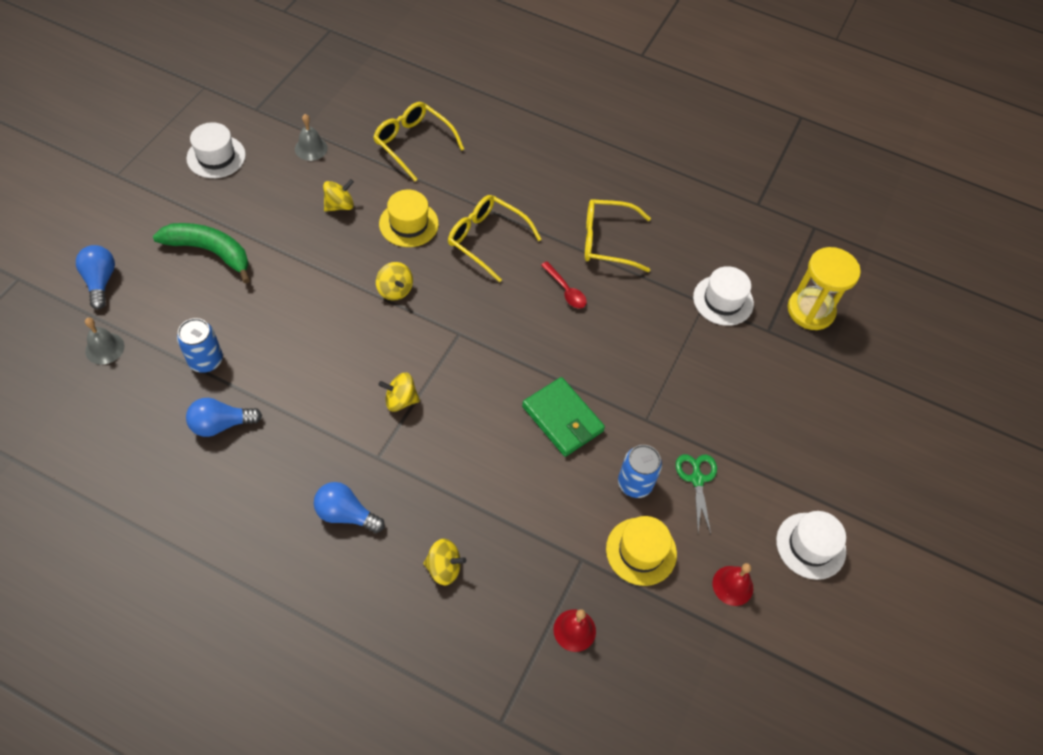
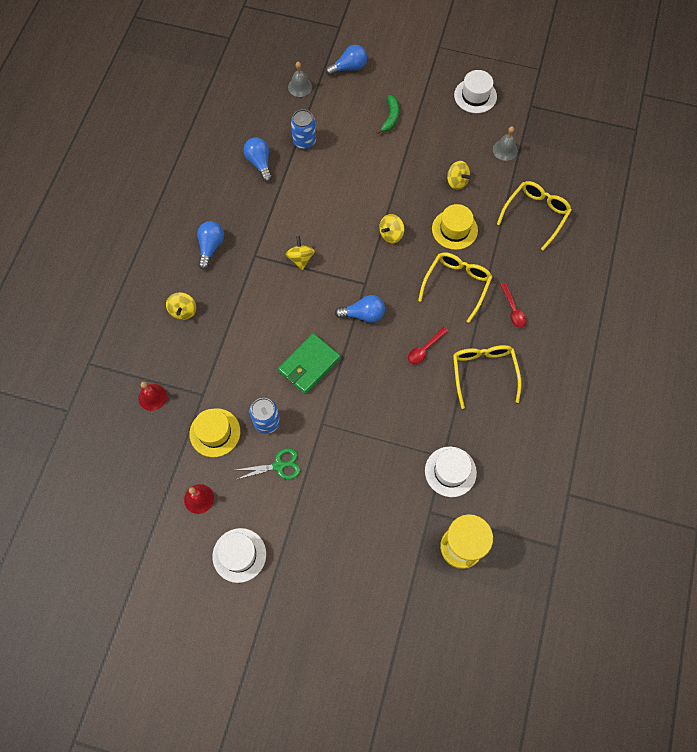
camera: 85 degrees right, 10 degrees up
green banana [153,223,250,284] -> green banana [376,95,399,134], size x0.61
none -> blue light bulb [335,295,385,323]
none -> red spoon [500,283,526,328]

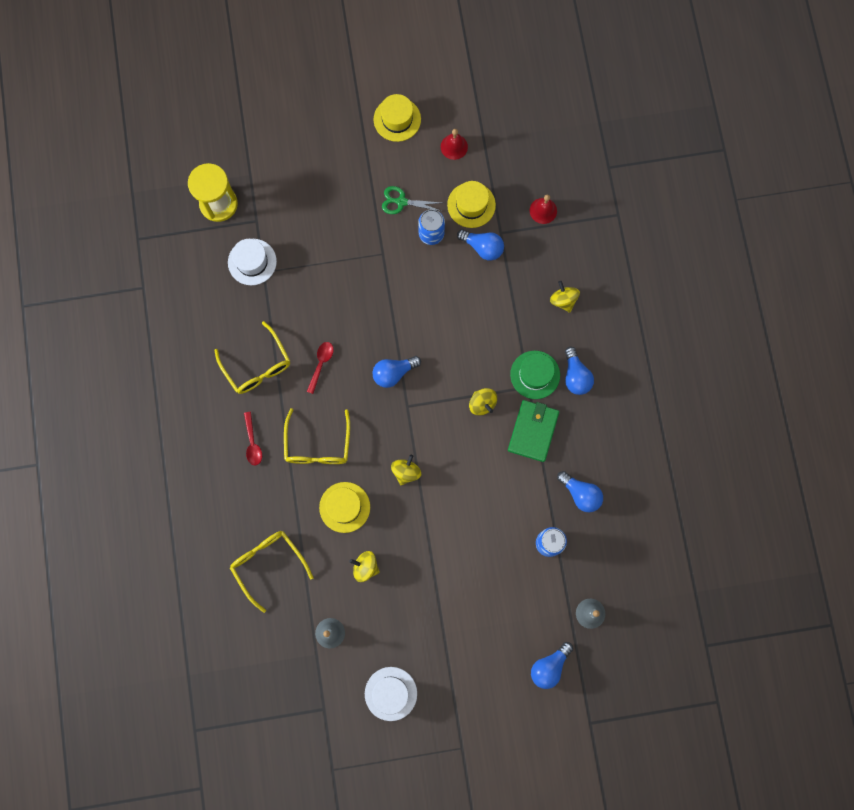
camera: 155 degrees right, 10 degrees up
white hat [212,528,266,583] -> yellow hat [374,94,421,142]
green scissors [235,448,300,480] -> green scissors turned 45 degrees clockwise [382,186,441,214]
green wallet [278,333,340,394] -> green wallet moved to [508,400,559,462]
green banana [376,95,399,134] -> none
yellow glasses [497,181,572,251] -> yellow glasses turned 135 degrees clockwise [230,531,314,613]
red spoon [500,283,526,328] -> red spoon turned 150 degrees counterclockwise [244,412,262,465]
none -> blue light bulb [457,229,504,261]
none -> green hat [510,351,560,399]

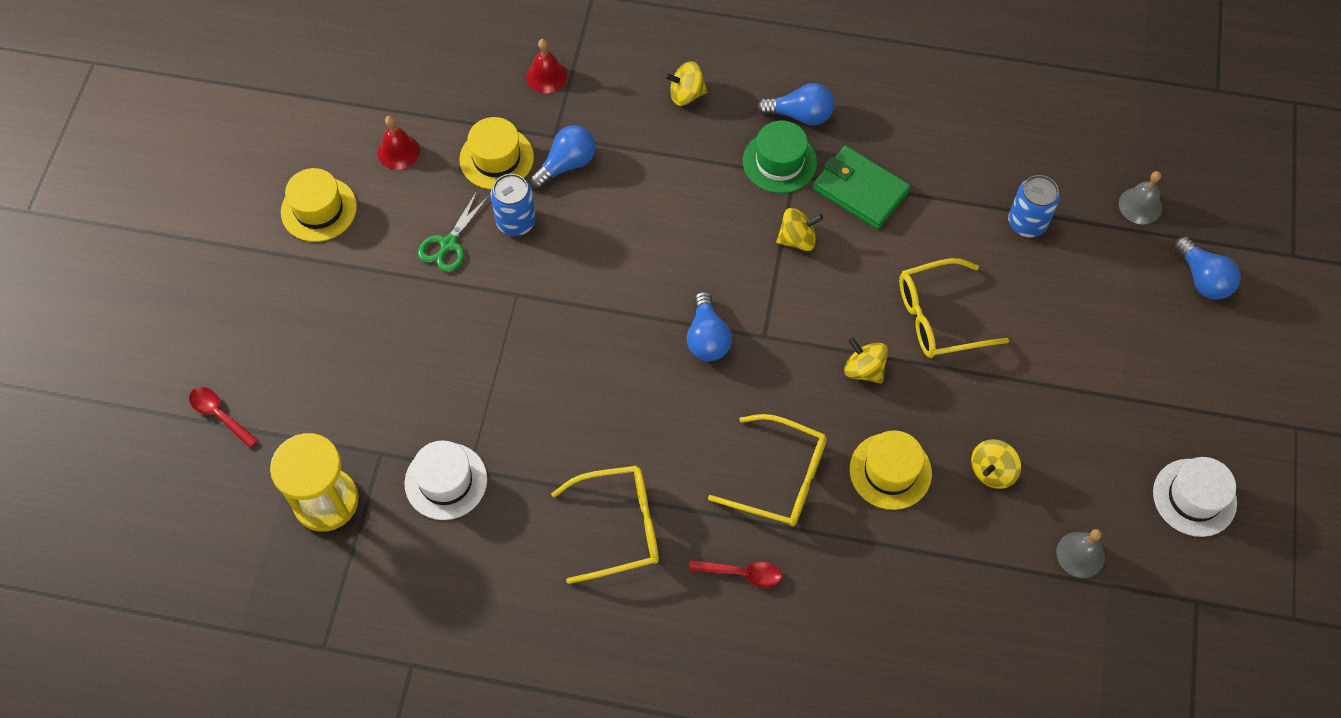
camera: 70 degrees left, 15 degrees down
yellow glasses [230,531,314,613] -> yellow glasses moved to [899,258,1009,358]
red spoon [307,342,333,394] -> red spoon moved to [189,387,258,448]
blue light bulb [557,471,603,512] -> none

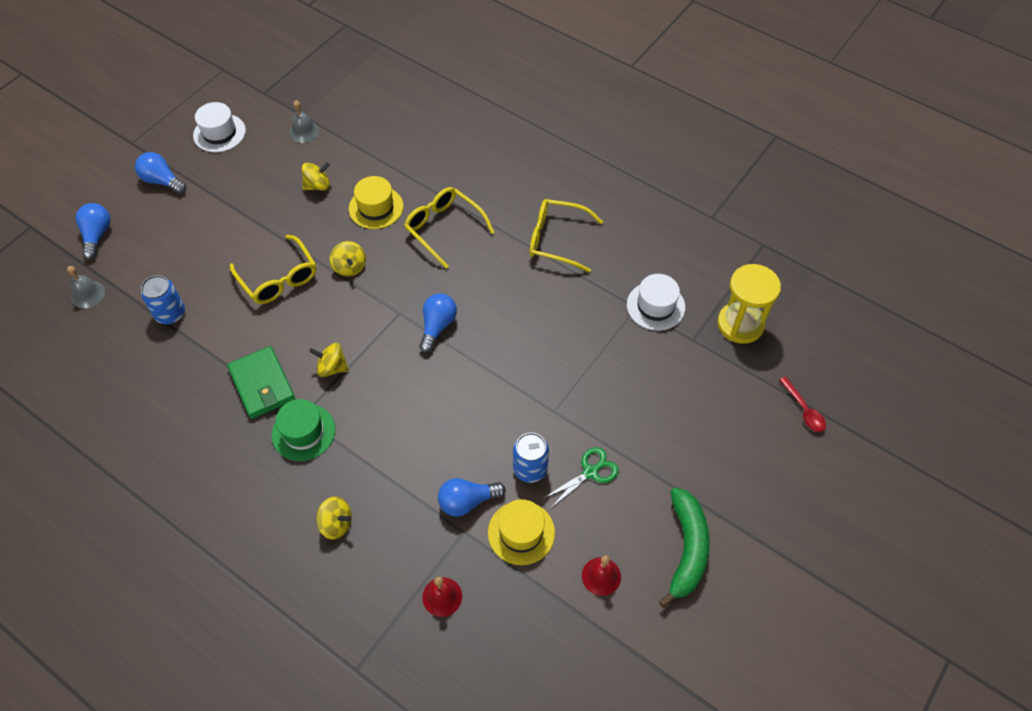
camera: 155 degrees left, 5 degrees down
yellow hat [281,168,357,242] -> green banana [659,488,710,608]
red spoon [689,560,782,588] -> none
blue light bulb [757,83,834,126] -> blue light bulb moved to [135,152,186,194]
yellow glasses [899,258,1009,358] -> yellow glasses turned 45 degrees clockwise [230,235,316,304]

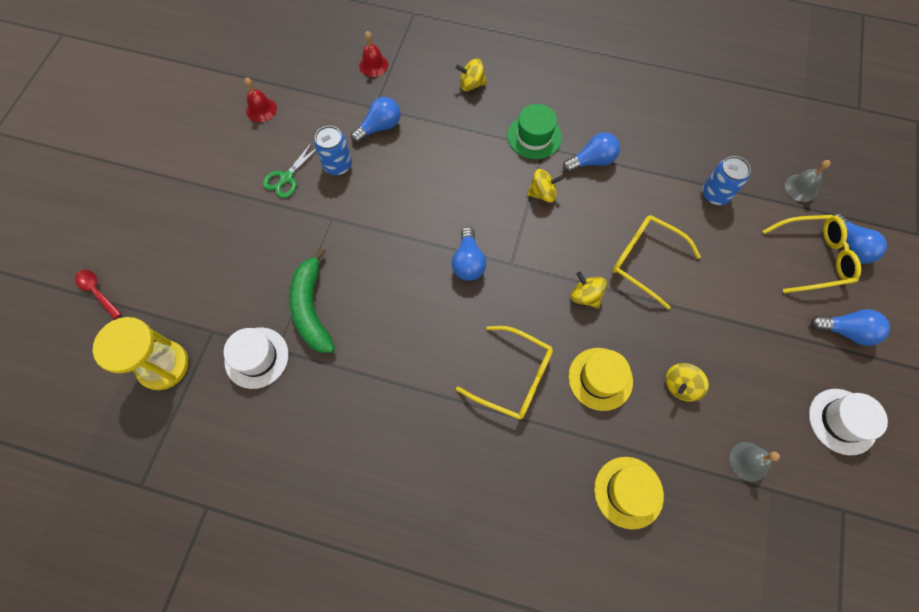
camera: 160 degrees right, 10 degrees up
green wallet [227,346,295,419] -> blue light bulb [563,133,620,172]
yellow hat [488,499,555,565] -> yellow hat moved to [594,457,664,529]
yellow glasses [529,199,603,273] -> yellow glasses moved to [763,215,861,293]
green banana [659,488,710,608] -> green banana moved to [289,247,335,353]

